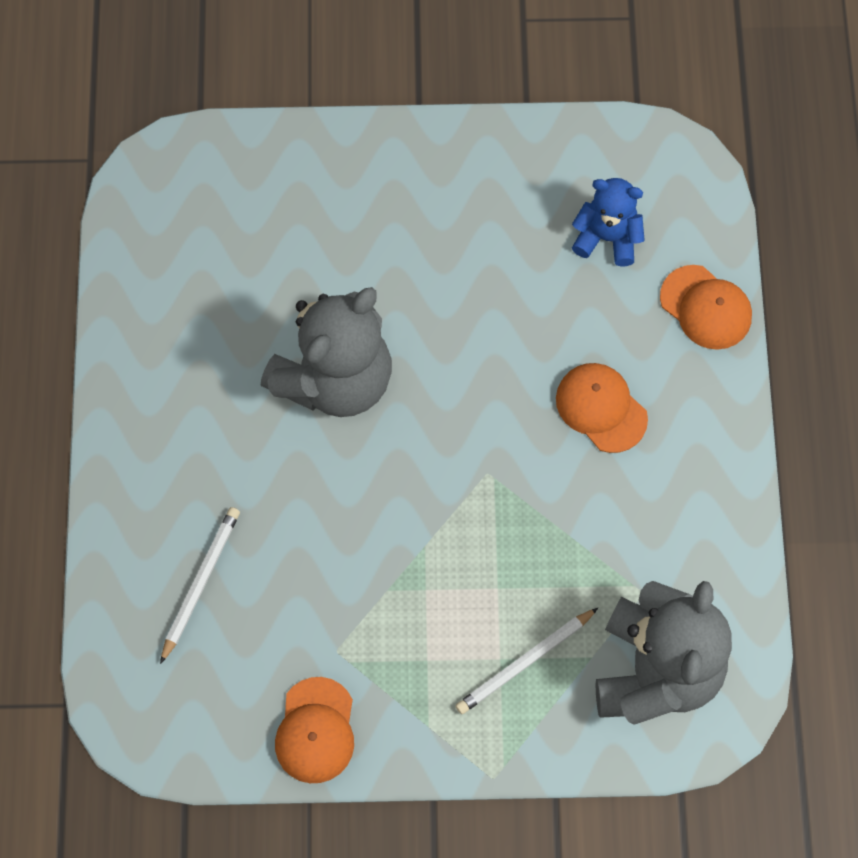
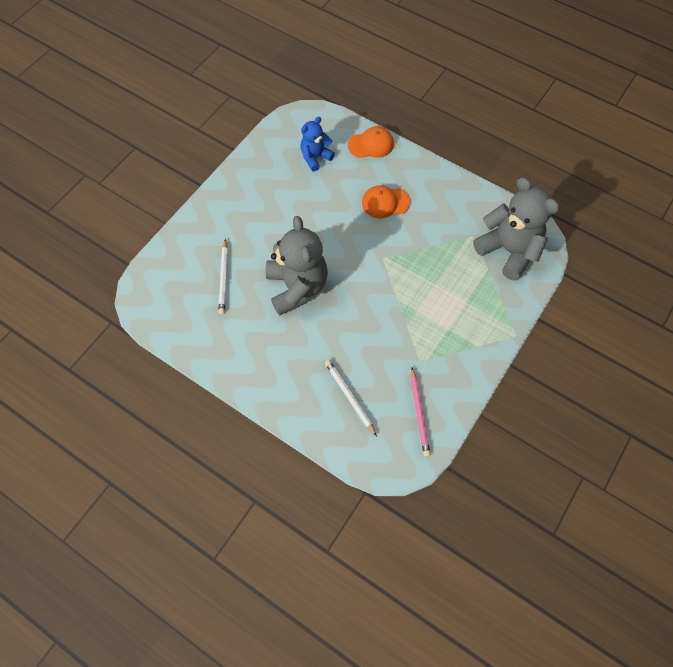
camera: 55 degrees left, 5 degrees down
orange cap [275,677,354,783] -> none
white pencil [455,608,598,714] -> white pencil moved to [218,239,228,314]
none -> pink pencil [411,368,430,457]

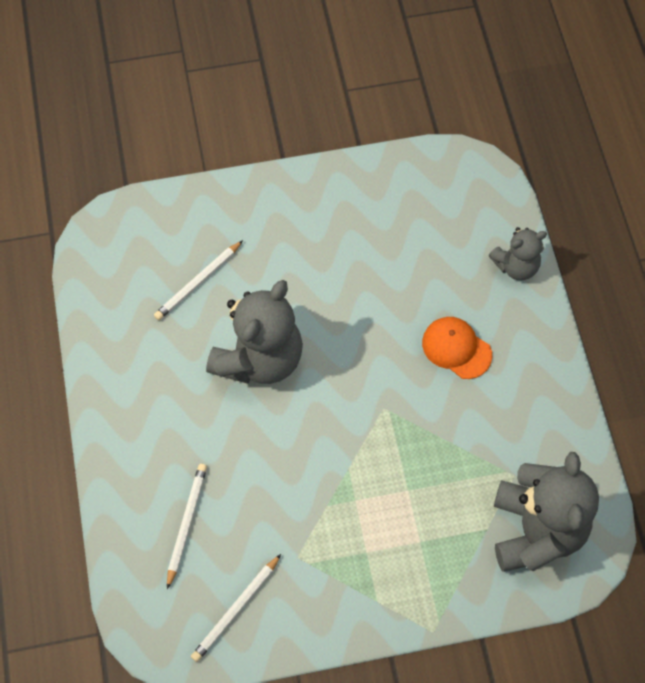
camera: 45 degrees right, 0 degrees up
blue teddy bear [300,117,335,171] -> none
orange cap [348,126,394,158] -> grey teddy bear [489,227,547,280]
pink pencil [411,368,430,457] -> white pencil [191,554,281,662]

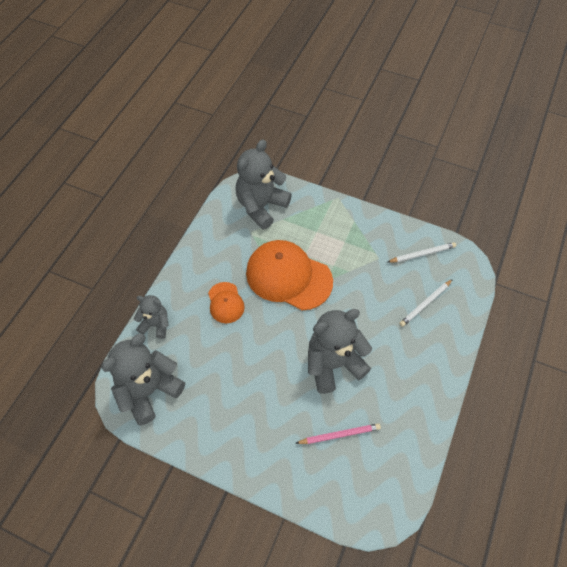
camera: 145 degrees left, 5 degrees down
white pencil [154,240,243,320] -> pink pencil [295,423,381,444]
none -> grey teddy bear [101,333,185,426]
none -> orange cap [246,240,333,311]

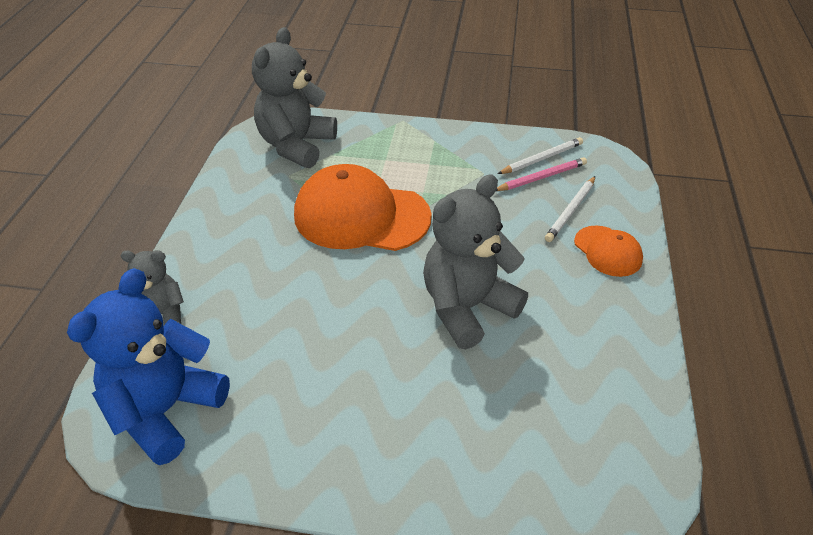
camera: 15 degrees left, 15 degrees down
grey teddy bear [101,333,185,426] -> blue teddy bear [67,268,230,465]
orange cap [208,282,245,323] -> orange cap moved to [574,226,643,277]
pink pencil [295,423,381,444] -> pink pencil moved to [496,157,587,191]

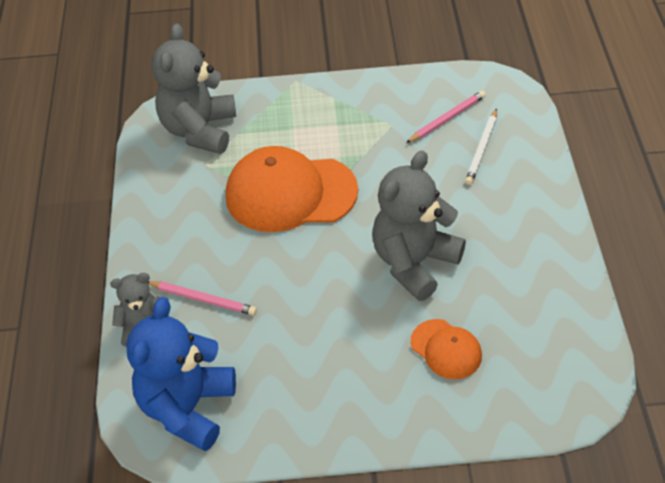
camera: 10 degrees left, 5 degrees up
white pencil [498,137,583,174] -> none
orange cap [574,226,643,277] -> orange cap moved to [411,319,482,379]
none -> pink pencil [147,281,257,315]

